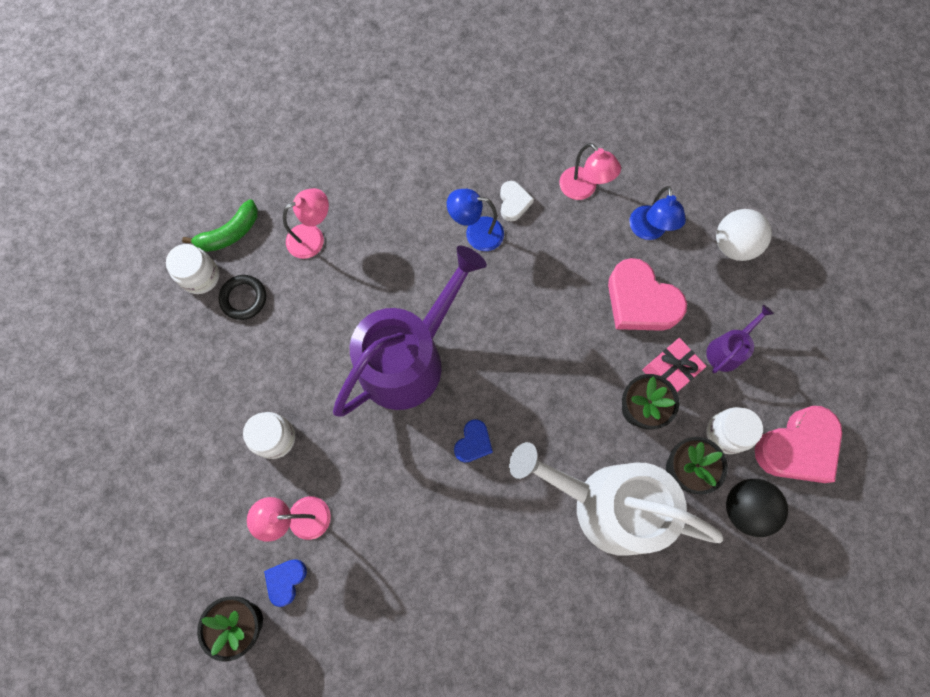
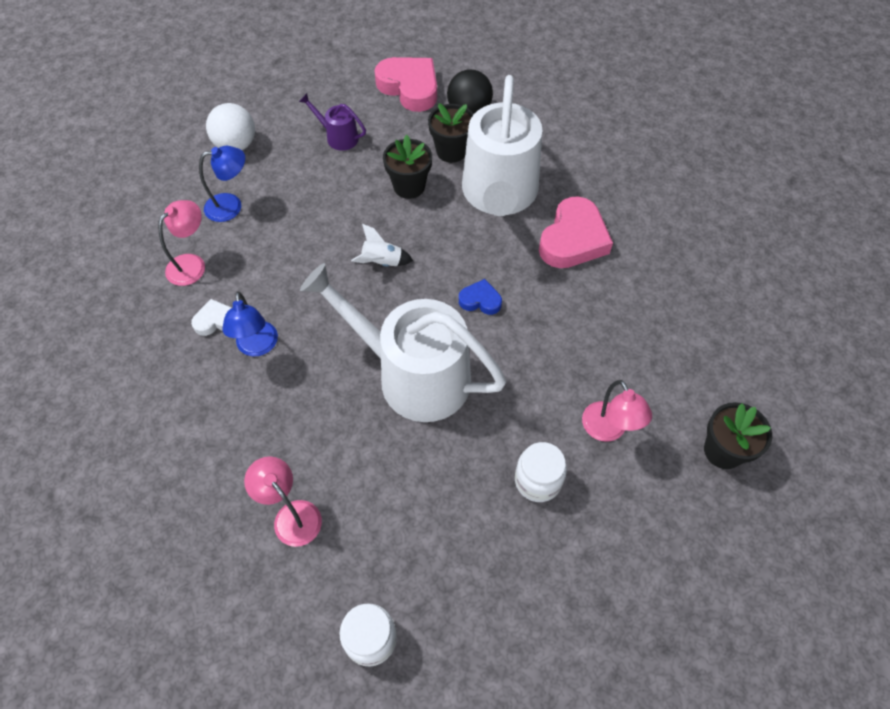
camera: 105 degrees left, 15 degrees down
green banana [182,199,258,252] -> none
black ring [219,275,266,320] -> none
blue heart [264,559,307,607] -> none
purple watering can [333,246,487,417] -> white watering can [300,263,506,422]
pink heart [608,258,687,331] -> pink heart moved to [539,196,613,268]
pink gift [642,338,706,392] -> none
white jar [706,407,763,454] -> none
none -> white rocket [351,224,413,267]

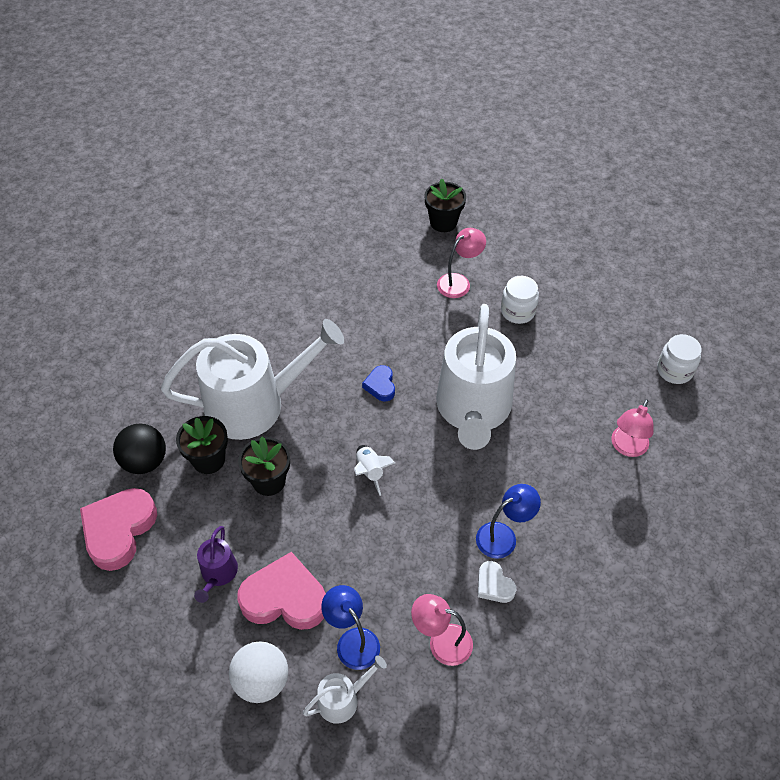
camera: 110 degrees left, 5 degrees down
pink heart [539,196,613,268] -> pink heart moved to [237,552,326,630]
none -> white watering can [303,655,387,724]

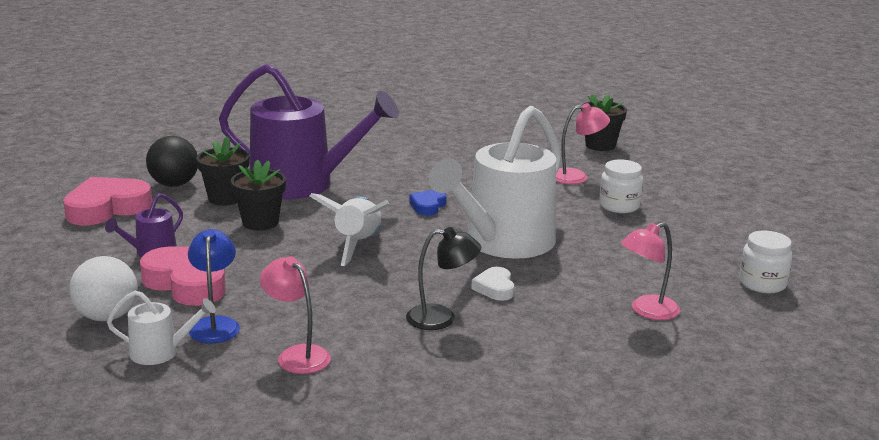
camera: 30 degrees right, 30 degrees down
white watering can [161,319,344,440] -> purple watering can [219,64,399,199]
white rocket [354,445,395,496] -> white rocket [310,193,389,266], size x1.68
blue lamp [476,484,541,559] -> black lamp [406,227,481,330]
white heart [478,561,516,603] -> white heart moved to [471,267,514,301]

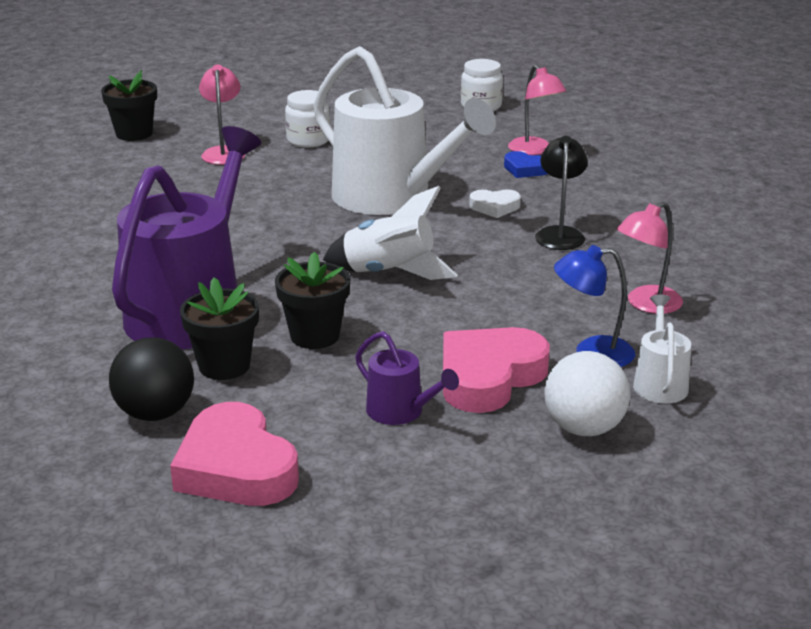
camera: 85 degrees left, 5 degrees up
blue heart [409,190,447,216] -> blue heart moved to [504,151,548,178]

